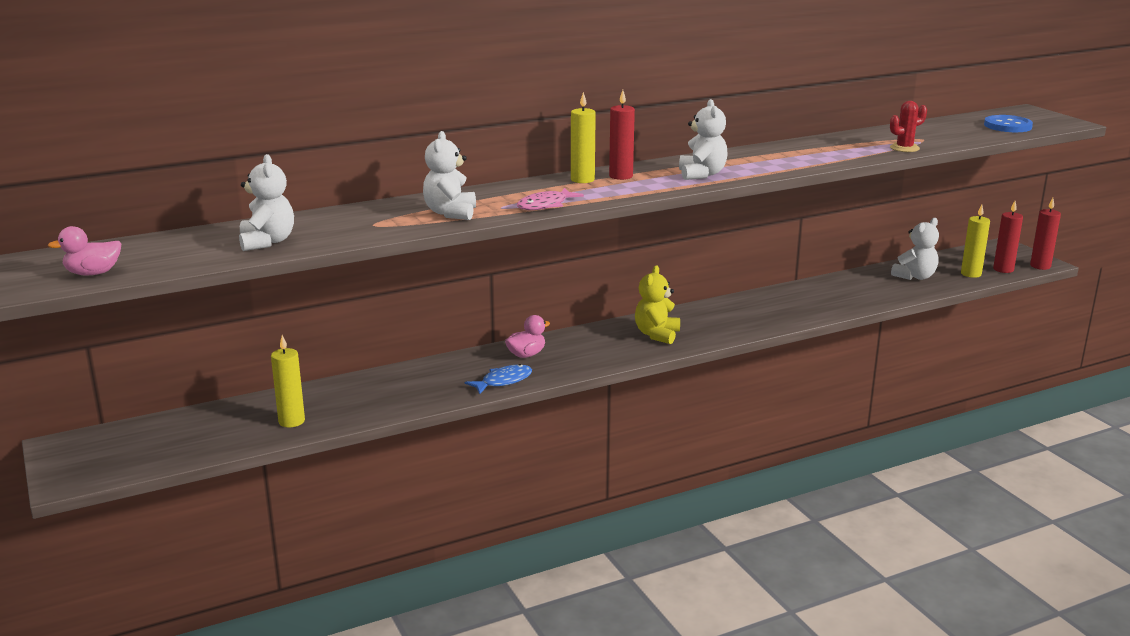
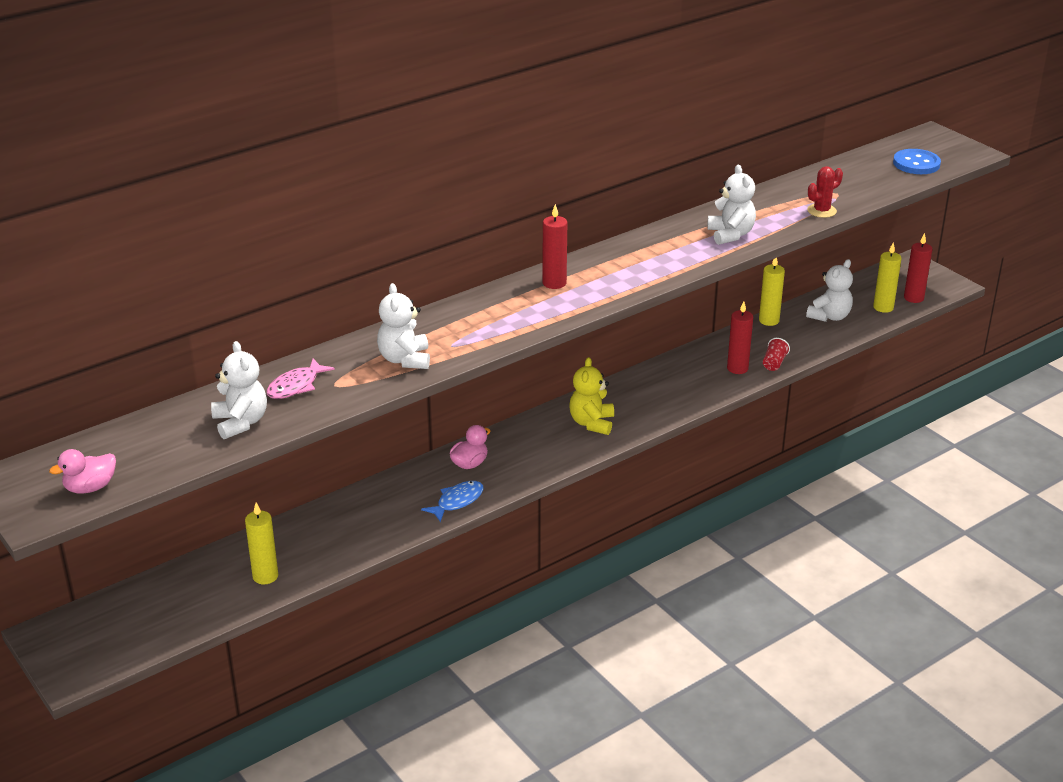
camera: 10 degrees left, 10 degrees up
pink fish [517,188,584,210] -> pink fish moved to [267,359,335,399]
yellow candle [571,92,596,183] -> yellow candle moved to [759,258,785,326]
white teddy bear [679,99,728,180] -> white teddy bear moved to [707,165,756,245]
red candle [1030,198,1061,270] -> red candle moved to [727,301,753,374]
none -> red cup [763,338,790,371]

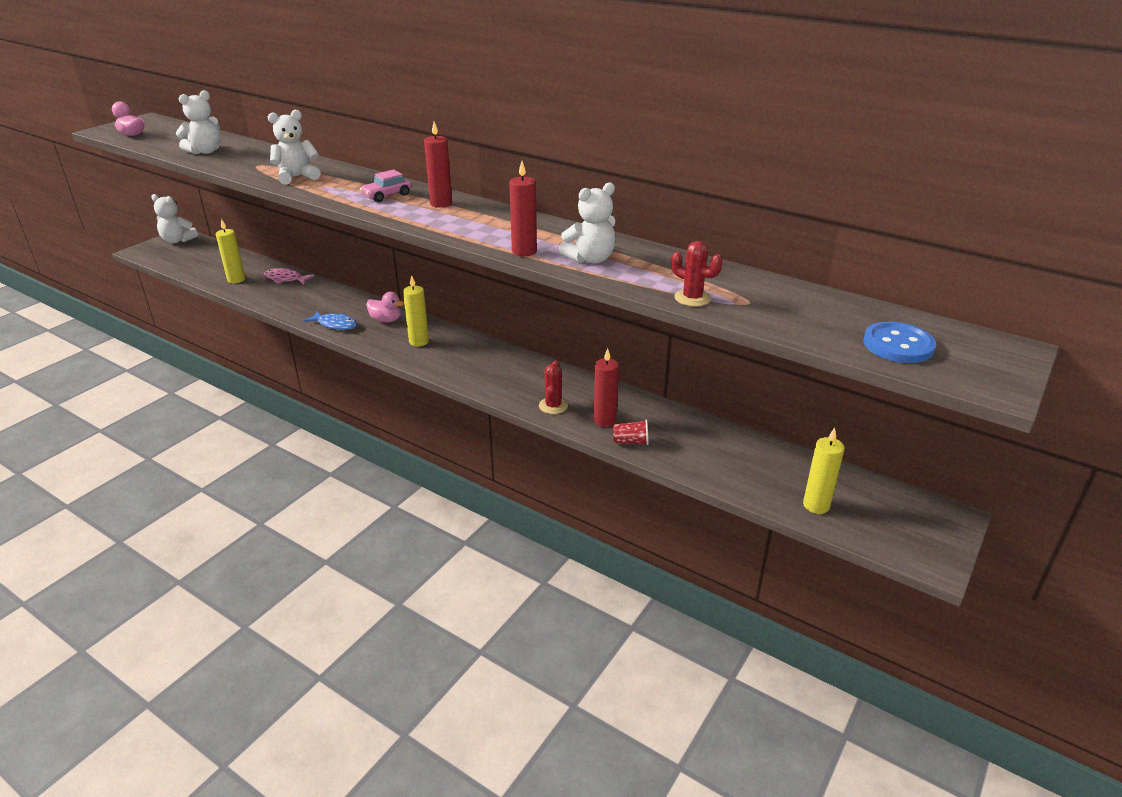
camera: 70 degrees right, 0 degrees up
pink fish [267,359,335,399] -> pink fish moved to [264,268,314,284]
yellow teddy bear [569,357,614,435] -> none
yellow candle [759,258,785,326] -> yellow candle moved to [403,275,429,346]
white teddy bear [806,259,853,322] -> white teddy bear moved to [151,194,198,243]
red candle [904,233,932,303] -> red candle moved to [509,161,537,257]
none -> pink car [360,169,411,202]
none -> red cactus [539,360,568,414]

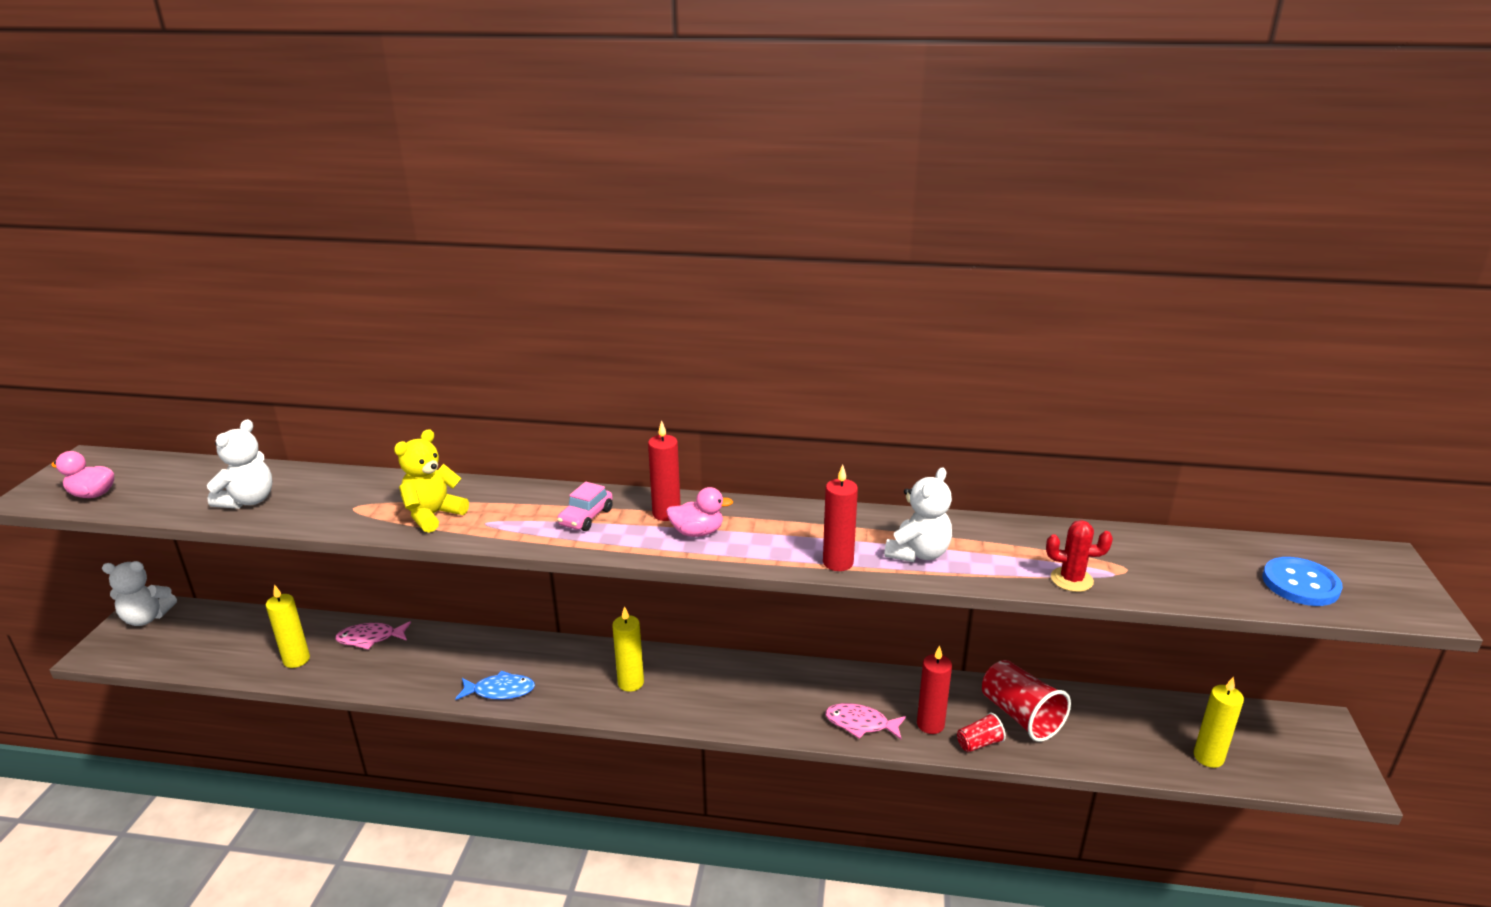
camera: 25 degrees left, 5 degrees down
white teddy bear [268,110,320,185] -> yellow teddy bear [394,429,469,533]
pink duck [366,292,404,322] -> pink duck moved to [666,487,733,537]
red cactus [539,360,568,414] -> pink fish [825,703,906,740]
none -> red cup [982,660,1071,742]

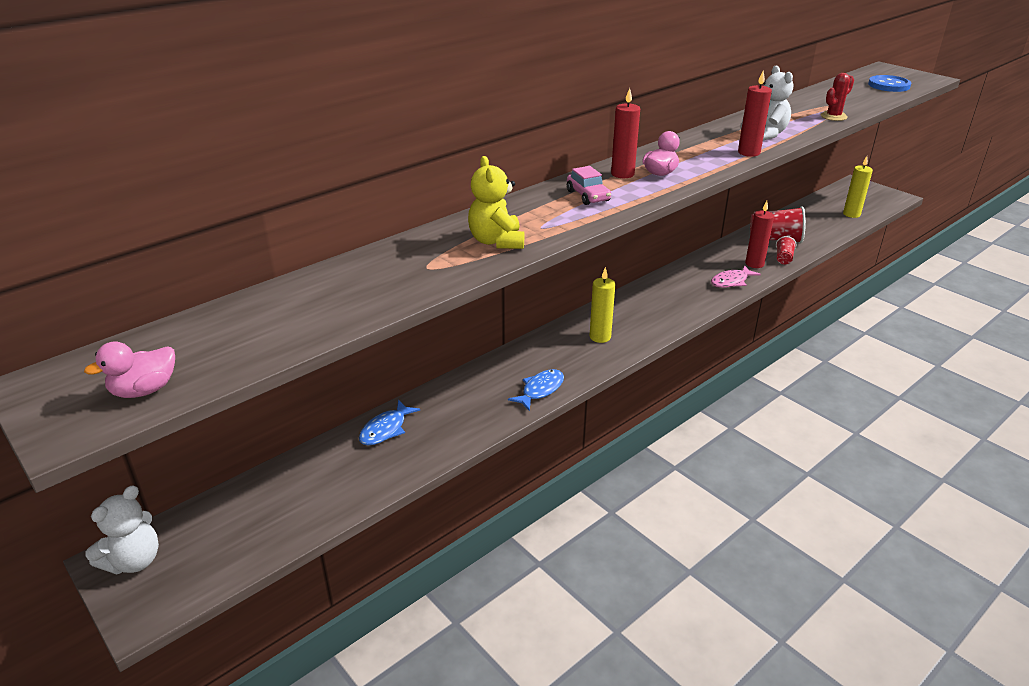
camera: 50 degrees left, 5 degrees up
white teddy bear [207,419,272,509] -> none
yellow candle [266,584,310,668] -> none
pink fish [335,621,411,650] -> blue fish [359,400,420,445]

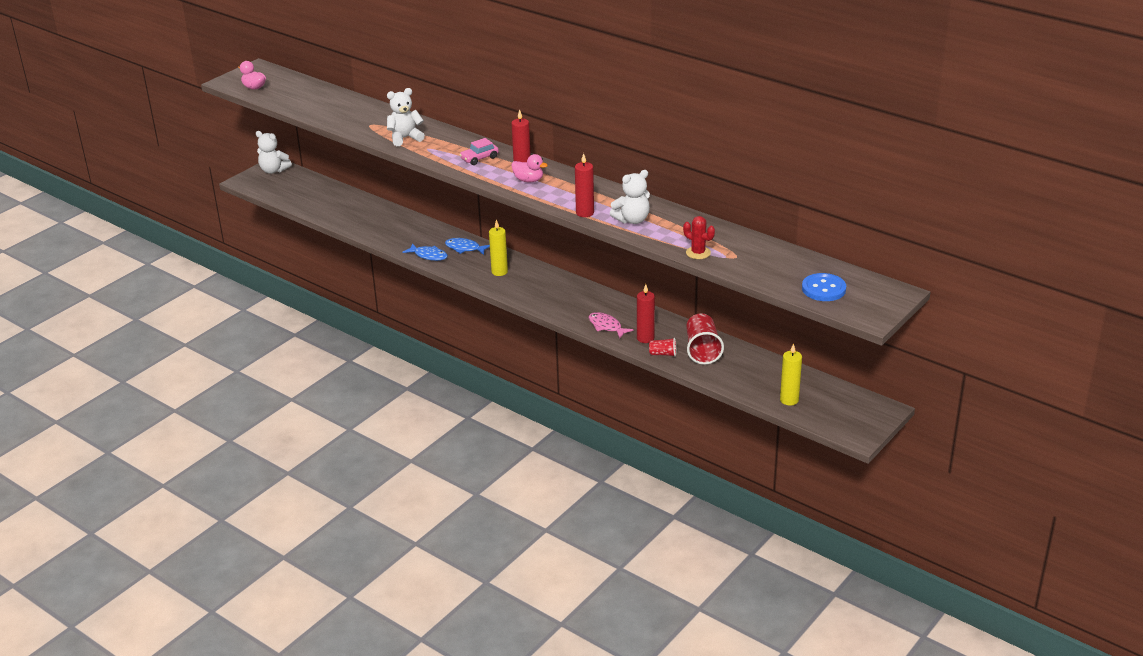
camera: 80 degrees right, 0 degrees up
blue fish [359,400,420,445] -> blue fish moved to [445,238,490,255]
yellow teddy bear [468,156,524,249] -> white teddy bear [387,88,425,146]

